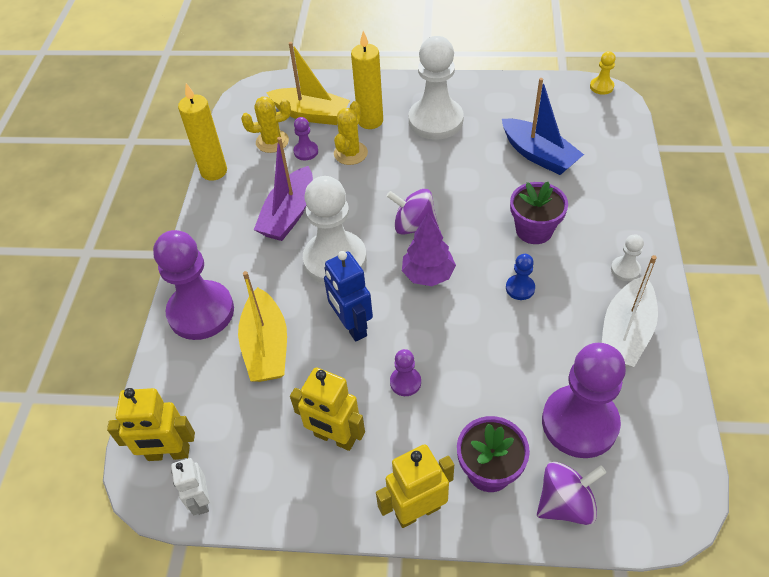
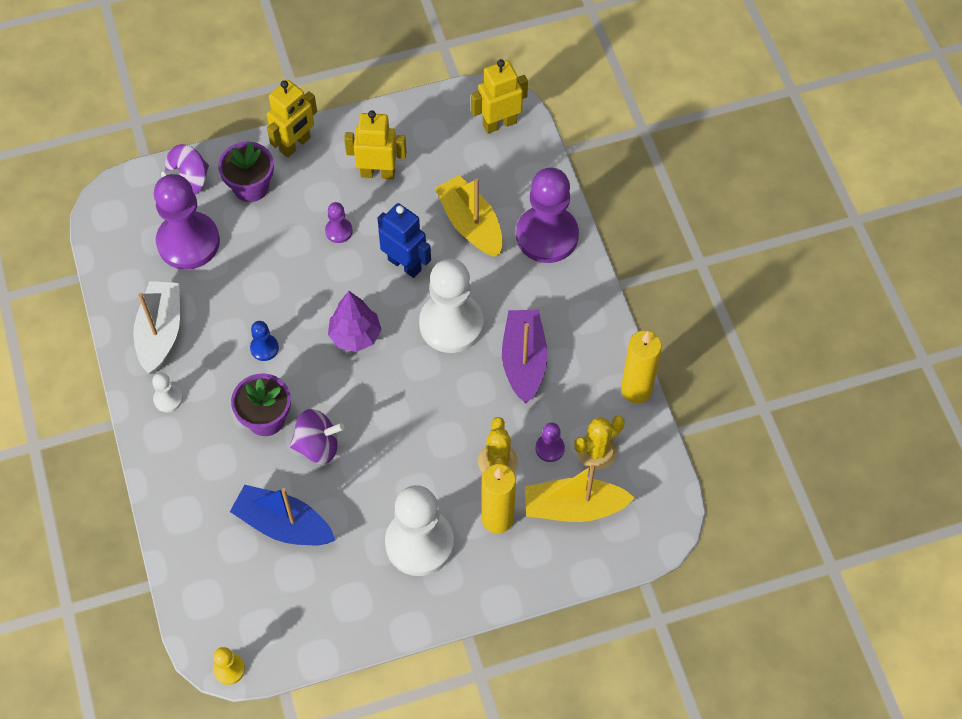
camera: 155 degrees right, 10 degrees up
white robot [171,458,209,515] -> none
purple spinning top [387,189,439,235] -> purple spinning top moved to [290,409,344,464]

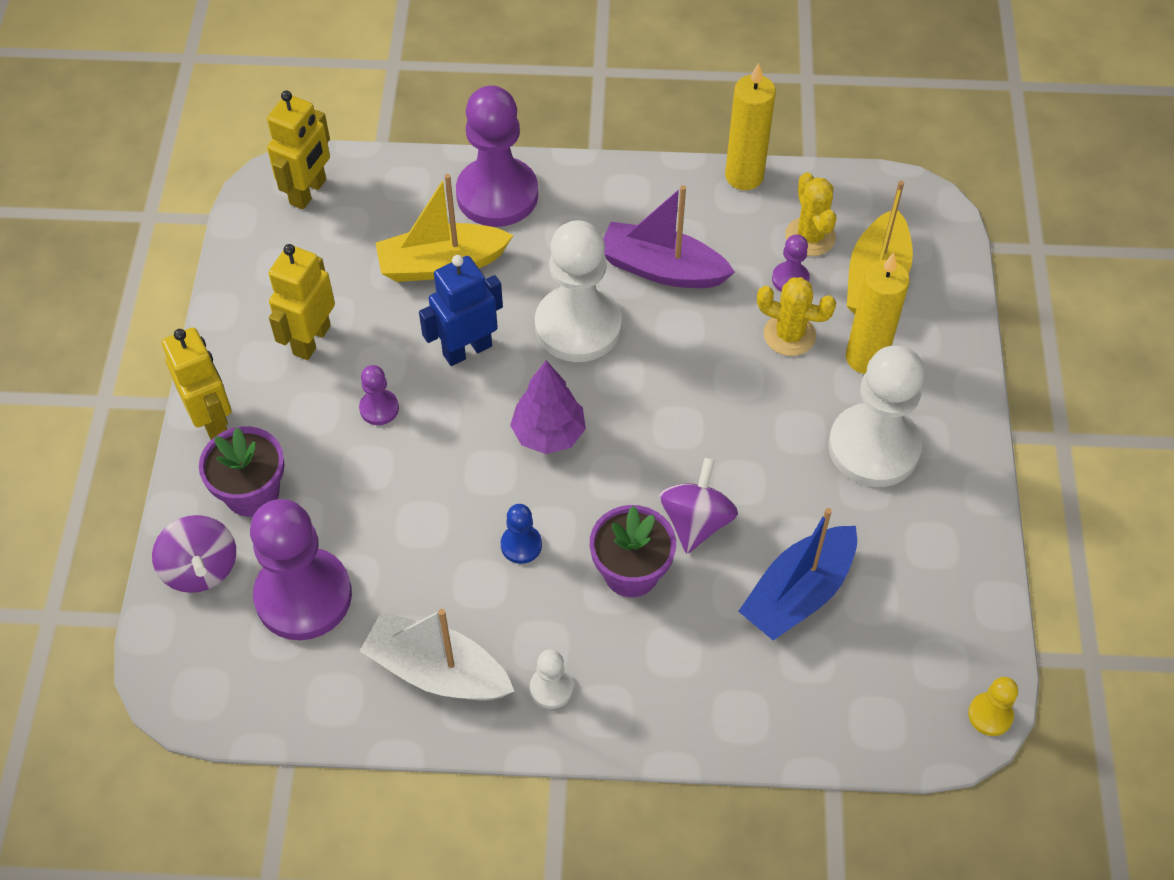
camera: 70 degrees left, 5 degrees down
yellow robot [471,59,528,134] -> yellow robot turned 150 degrees counterclockwise [267,91,330,210]

